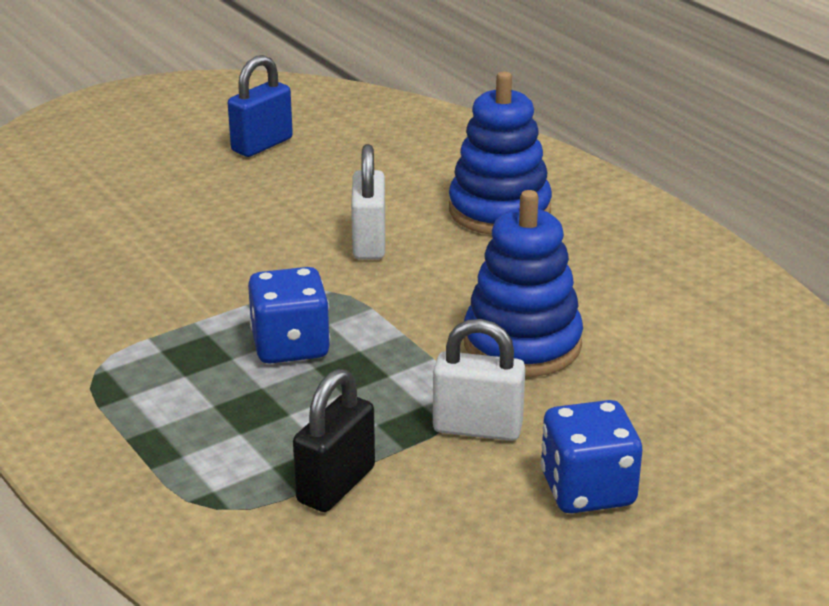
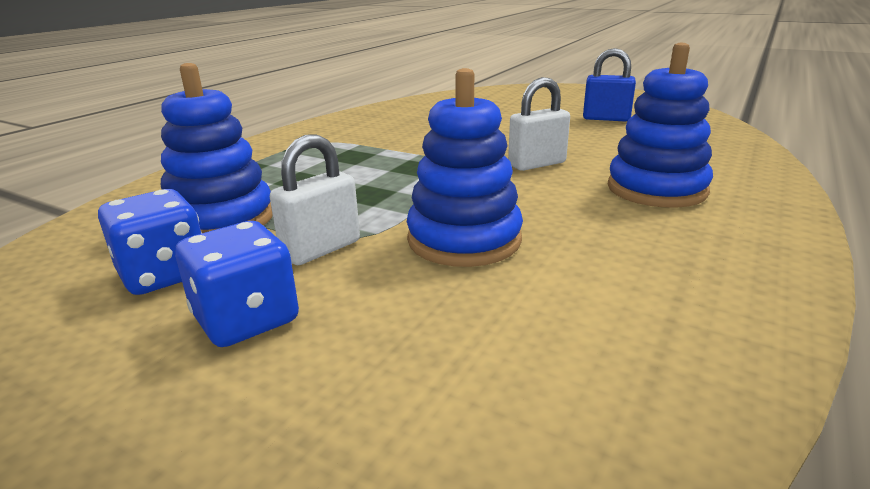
camera: 65 degrees right, 5 degrees down
blue dice [248,267,330,364] -> blue dice moved to [98,189,202,295]
black padlock [293,369,375,512] -> blue stacking toy [161,63,273,233]
white padlock [433,319,526,441] -> white padlock turned 60 degrees clockwise [270,134,360,265]

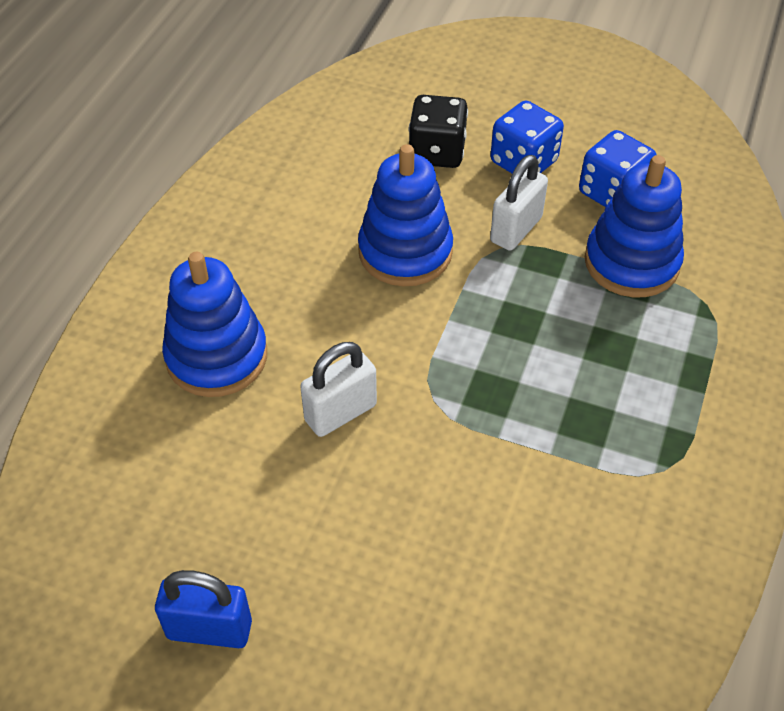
camera: 170 degrees right, 25 degrees up
none -> black dice [409,95,468,168]

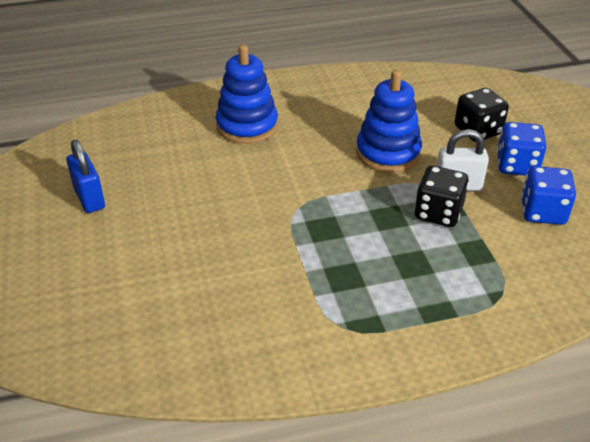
camera: 55 degrees right, 10 degrees down
white padlock [300,342,377,437] -> none
blue stacking toy [585,155,684,297] -> none
none -> black dice [415,166,469,227]

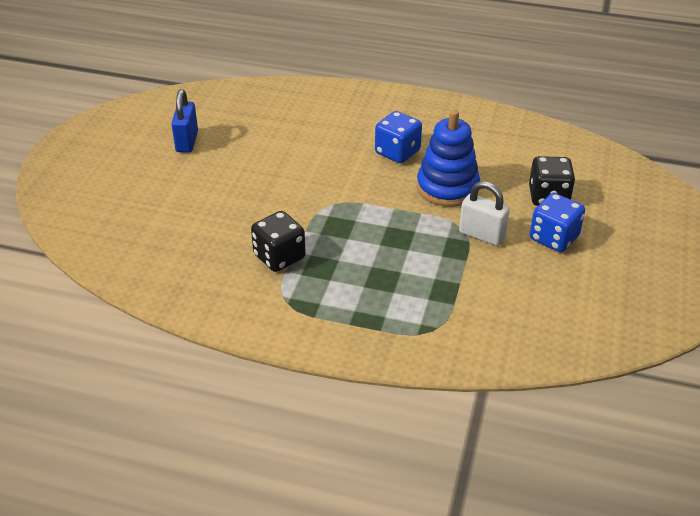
camera: 30 degrees right, 0 degrees up
blue stacking toy [216,44,278,144] -> none
black dice [415,166,469,227] -> black dice moved to [251,211,306,272]
blue dice [521,166,576,225] -> blue dice moved to [375,111,422,163]

